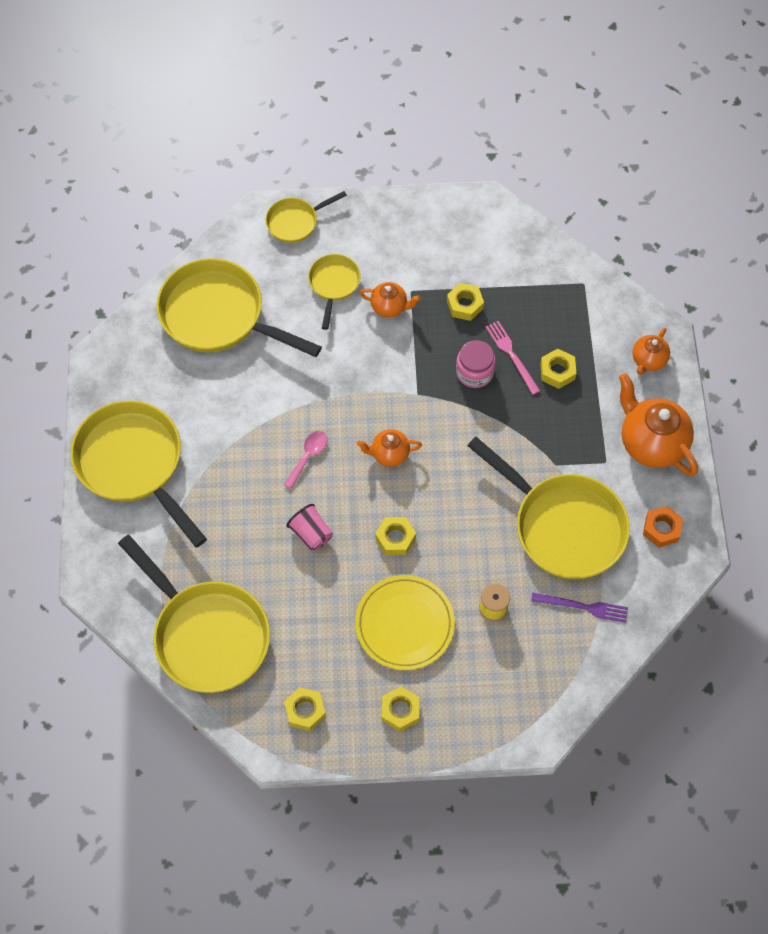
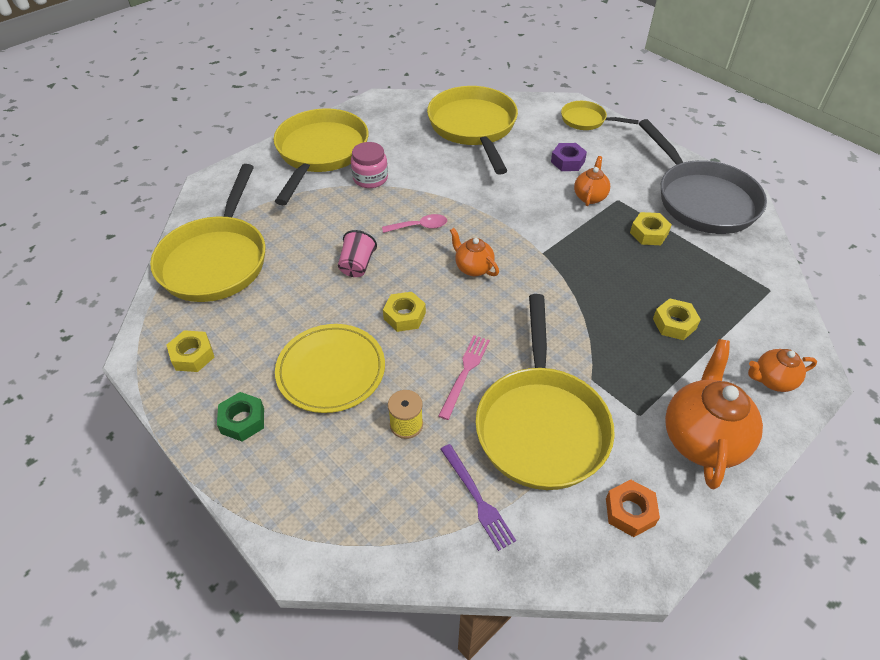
camera: 50 degrees right, 15 degrees down
yellow pan [308,254,361,330] -> purple nut [551,143,587,171]
orange teapot [360,282,421,318] -> orange teapot turned 135 degrees counterclockwise [574,156,610,206]
yellow nut [382,686,419,732] -> green nut [217,392,264,441]
pink jar [456,340,496,388] -> pink jar moved to [351,142,388,188]
pink fork [486,321,540,395] -> pink fork moved to [438,335,490,420]
none -> grey pan [638,119,767,234]

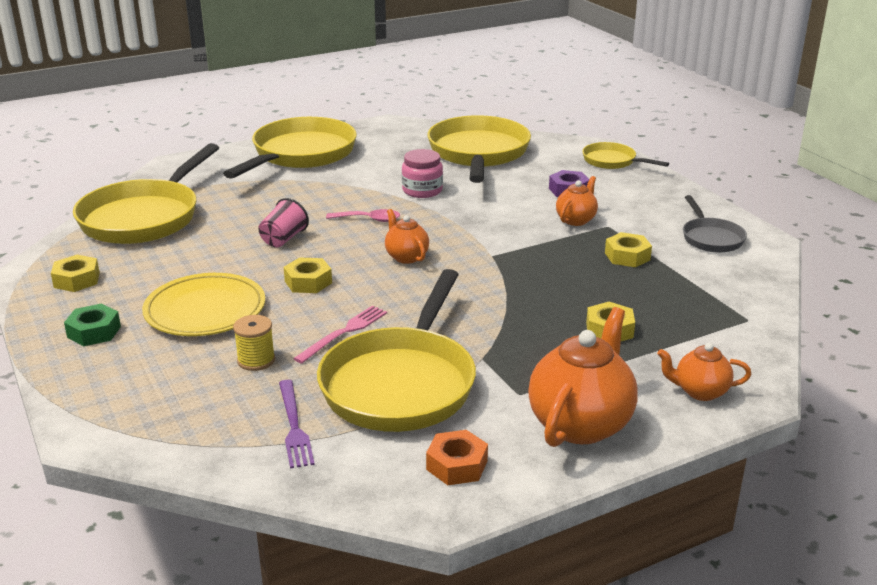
camera: 15 degrees right, 20 degrees down
pink jar [351,142,388,188] -> pink jar moved to [402,149,443,198]
grey pan [638,119,767,234] -> grey pan [683,195,747,253], size x0.51

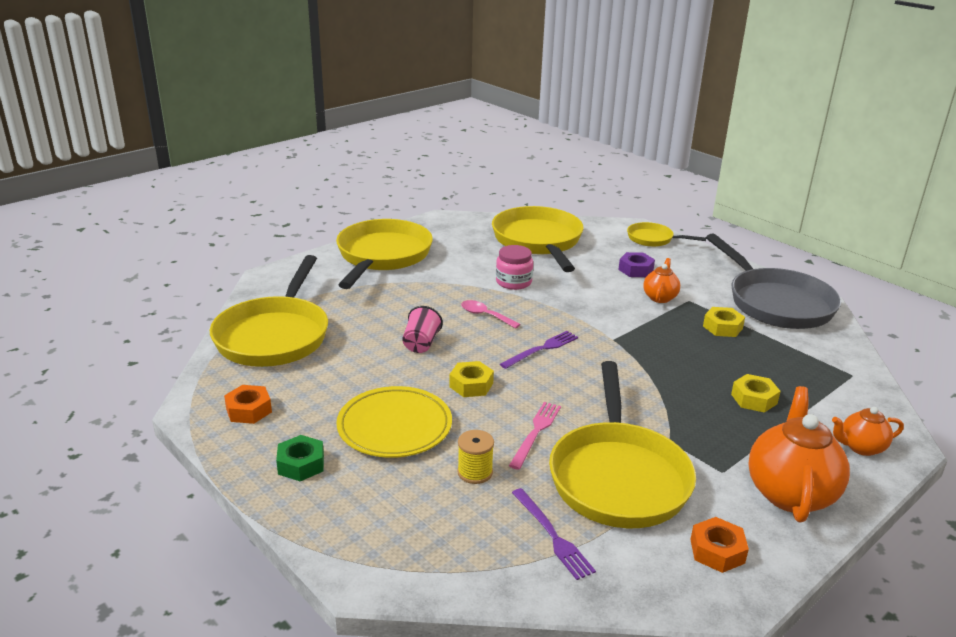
camera: 15 degrees left, 0 degrees up
yellow nut [51,255,100,292] -> orange nut [224,385,272,424]
pink spoon [326,209,400,222] -> pink spoon turned 135 degrees counterclockwise [461,300,520,329]
orange teapot [385,209,429,264] -> purple fork [500,331,578,369]
grey pan [683,195,747,253] -> grey pan [706,233,841,329], size x1.98

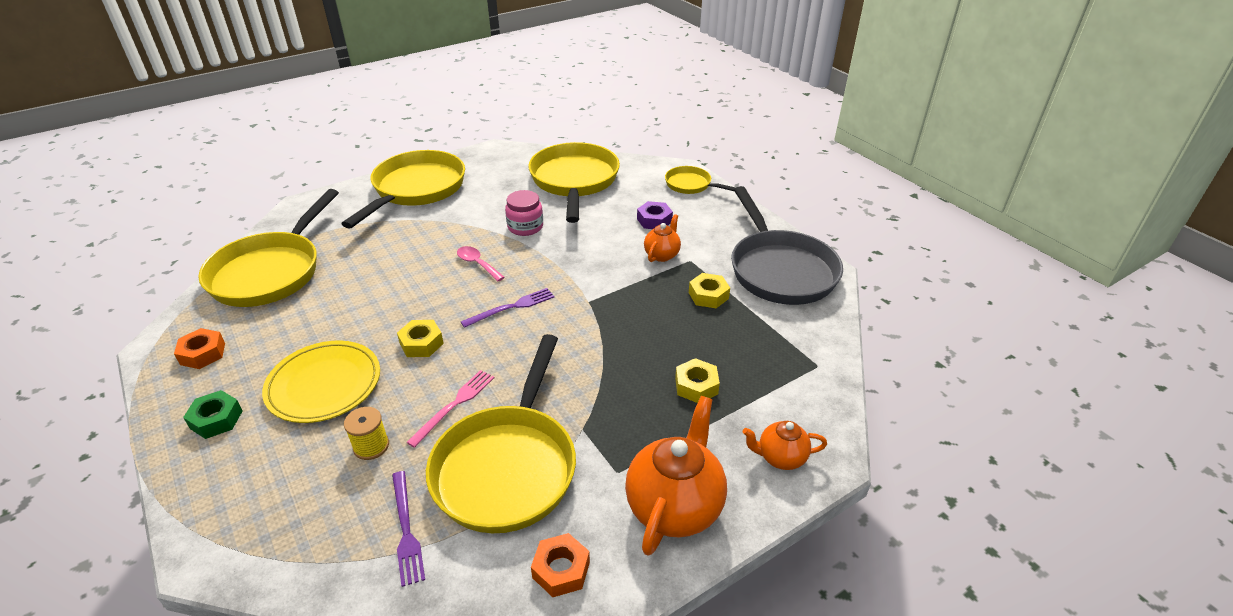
camera: 10 degrees right, 10 degrees up
pink cup [402,306,443,353] -> none

